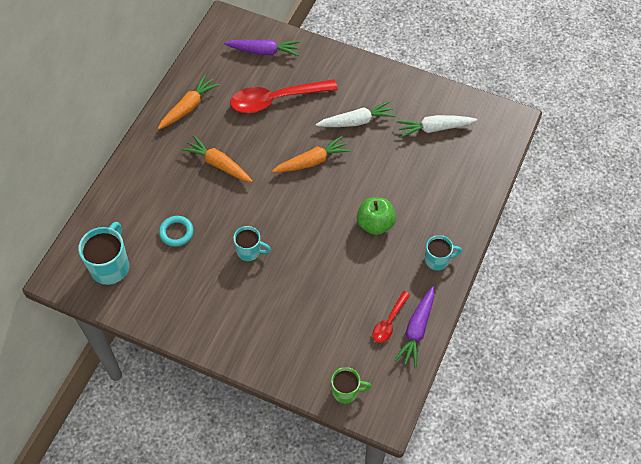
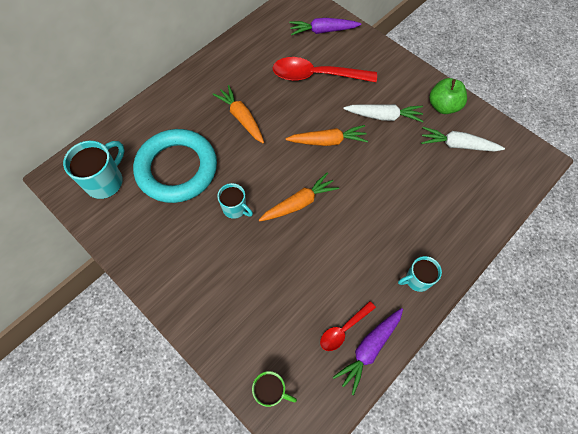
camera: 20 degrees right, 5 degrees up
orange carrot [158,75,220,129] -> orange carrot moved to [259,173,339,221]
turquoise ring [159,216,194,247] -> turquoise ring [133,129,217,203], size x2.43
purple carrot [224,39,301,56] -> purple carrot turned 150 degrees clockwise [289,18,361,36]
green apple [357,197,396,235] -> green apple moved to [429,78,467,114]
turquoise mug [425,235,462,270] -> turquoise mug turned 150 degrees clockwise [398,256,442,292]

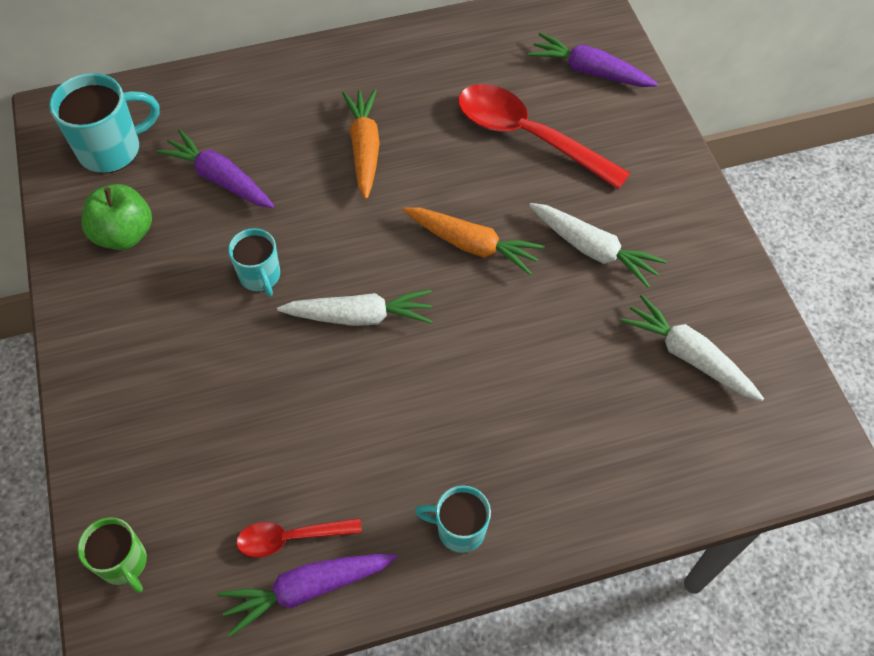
camera: 30 degrees right, 5 degrees down
turquoise ring [133,129,217,203] -> purple carrot [156,129,274,208]
orange carrot [259,173,339,221] -> white carrot [277,289,433,326]
green apple [429,78,467,114] -> green apple moved to [82,184,152,250]

